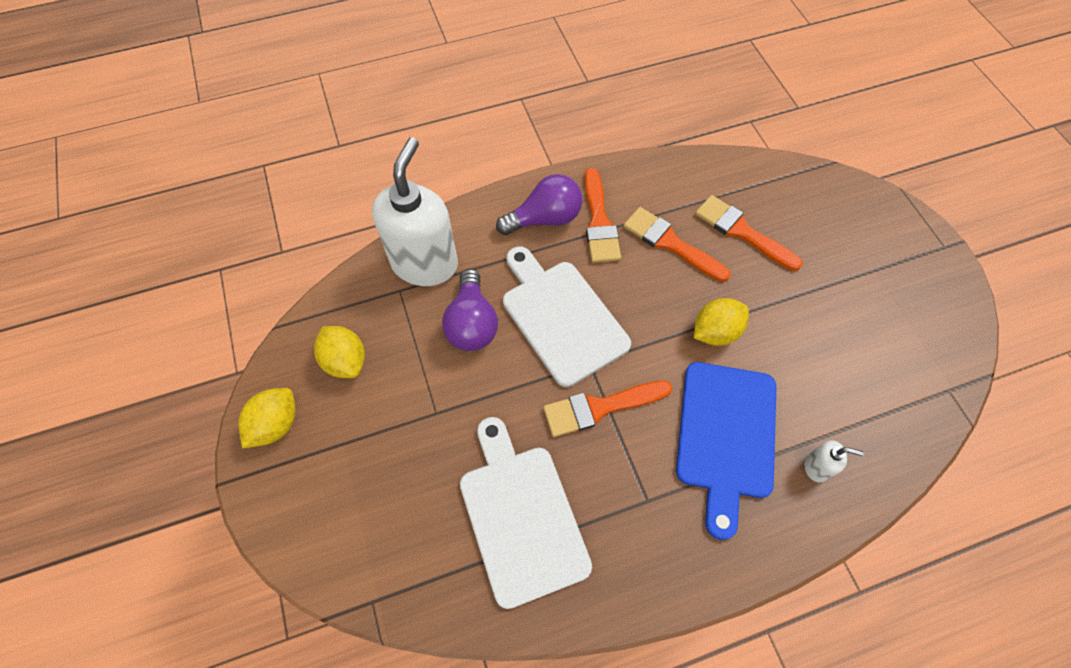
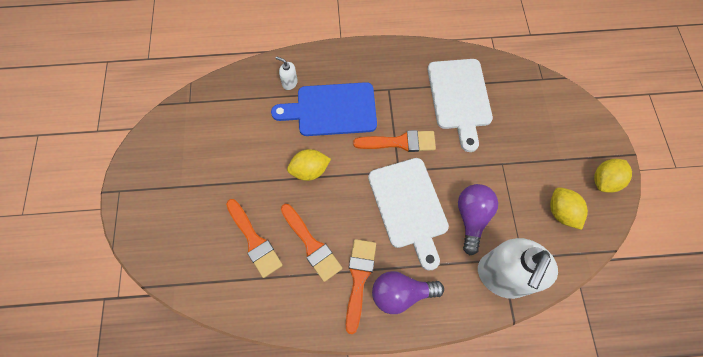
camera: 165 degrees left, 5 degrees up
blue cutting board [676,362,777,540] -> blue cutting board turned 120 degrees counterclockwise [271,82,377,136]

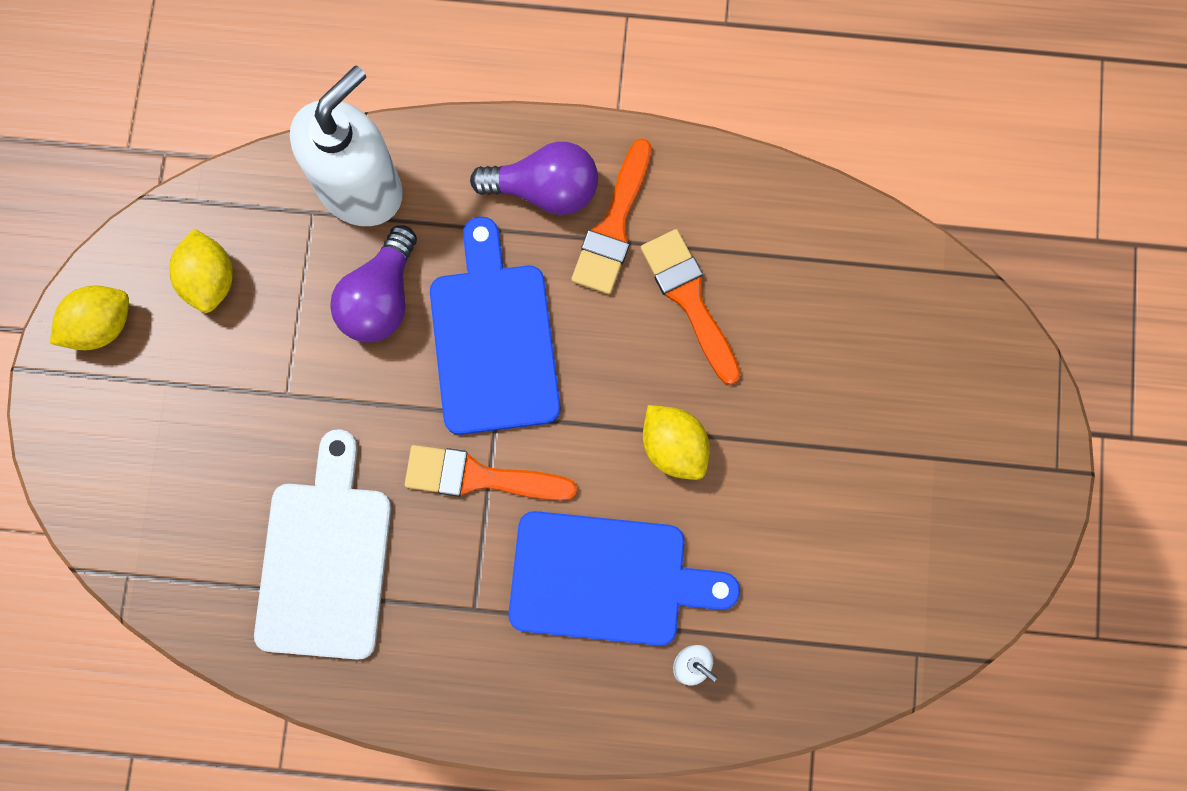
camera: 170 degrees left, 10 degrees up
orange brush [226,199,283,278] -> none
yellow lemon [287,149,331,181] -> yellow lemon turned 60 degrees clockwise [643,405,710,480]
white cutting board [368,158,449,271] -> blue cutting board [430,217,561,435]

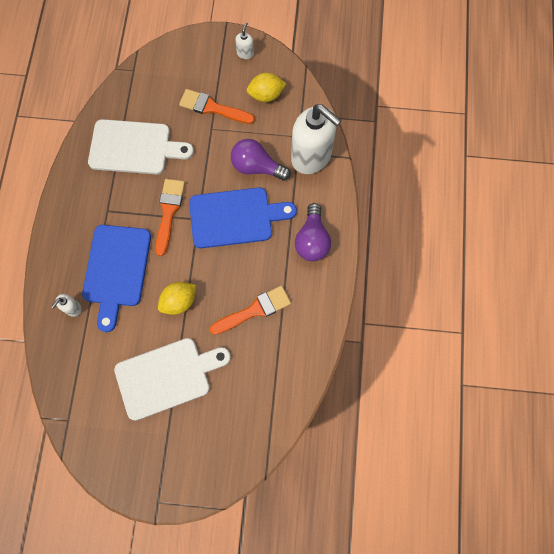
camera: 90 degrees right, 5 degrees down
yellow lemon [50,285,129,350] -> white soap dispenser [235,22,254,59]
orange brush [571,138,651,294] -> orange brush moved to [179,89,255,124]
none -> white cutting board [114,338,231,421]

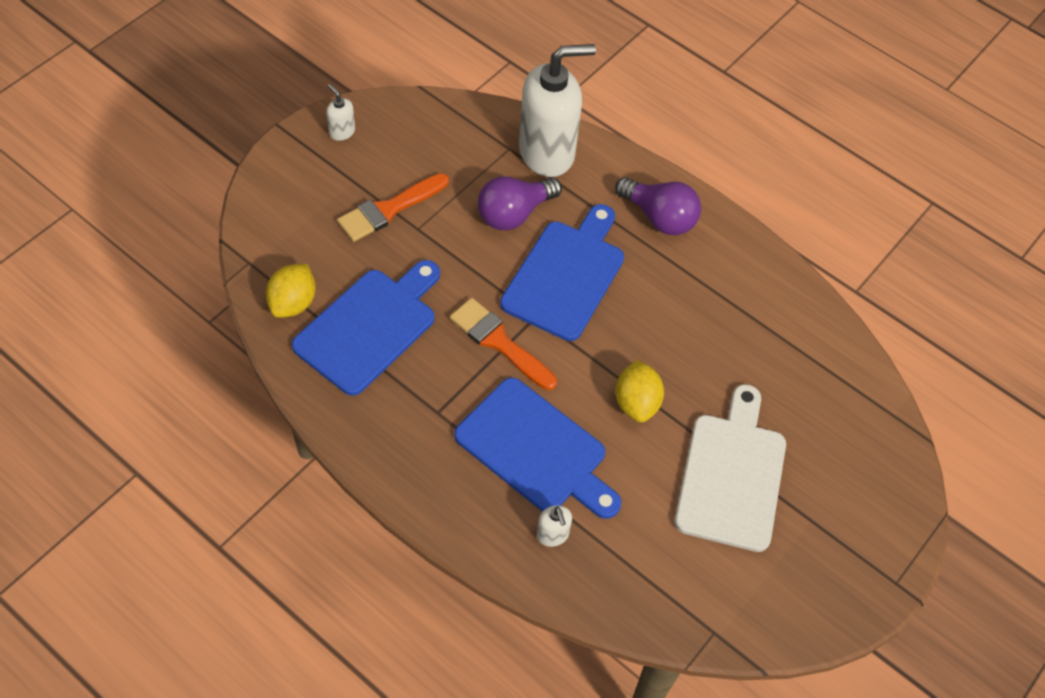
camera: 60 degrees left, 15 degrees down
white cutting board [88,119,194,174] -> blue cutting board [292,260,440,396]
orange brush [210,286,291,335] -> none
yellow lemon [247,73,286,102] -> yellow lemon moved to [266,264,315,318]

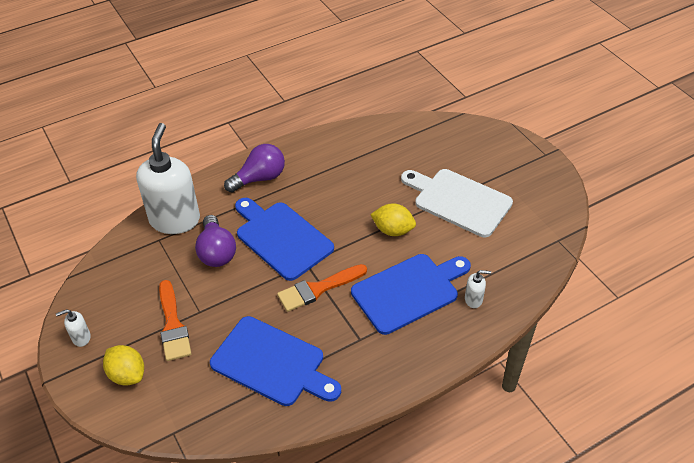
camera: 65 degrees left, 10 degrees down
yellow lemon [266,264,315,318] -> yellow lemon moved to [103,345,144,385]
blue cutting board [292,260,440,396] -> blue cutting board turned 150 degrees clockwise [210,316,341,406]

